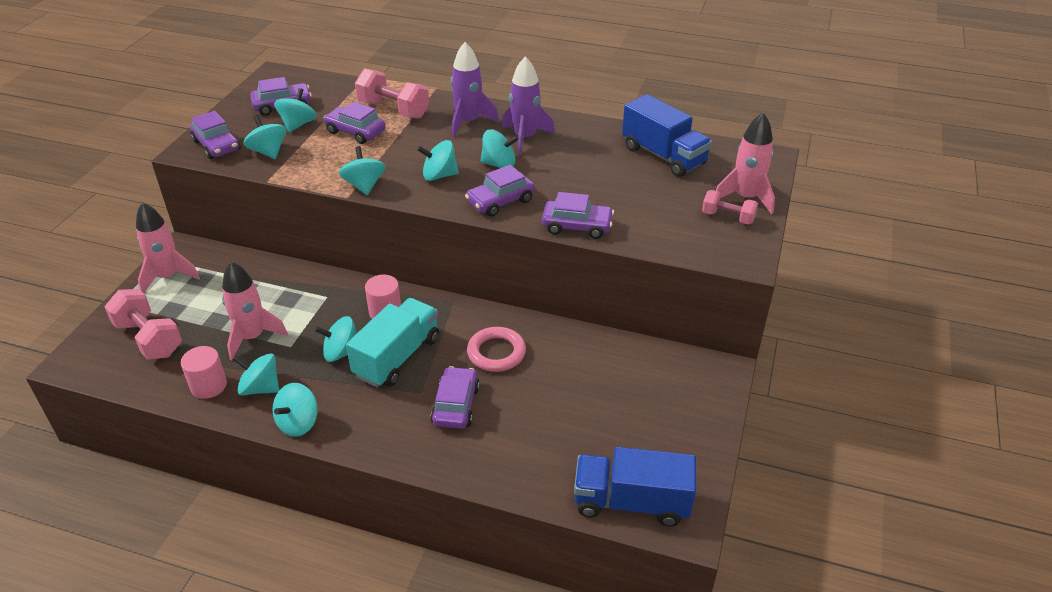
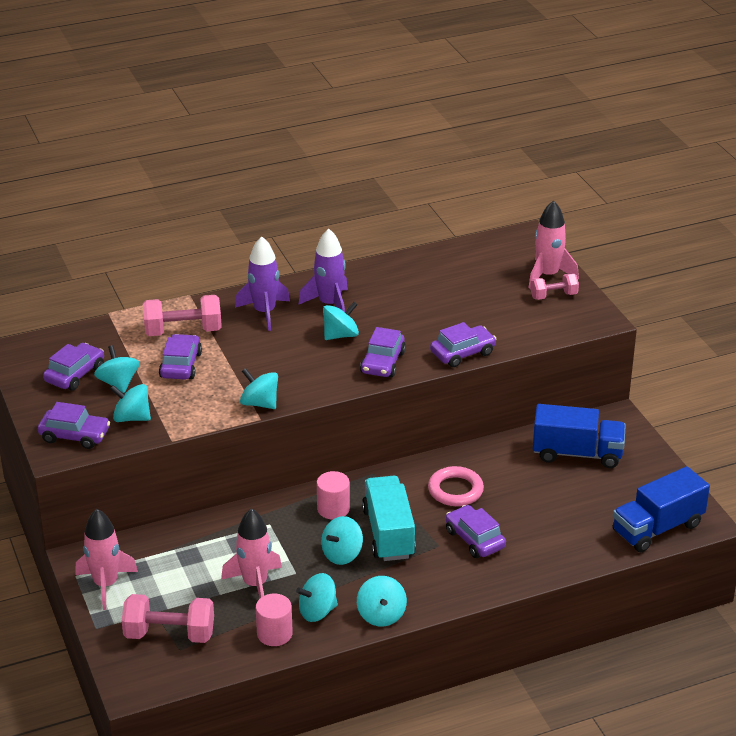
camera: 40 degrees left, 5 degrees down
purple car [324,102,386,144] -> purple car turned 105 degrees clockwise [159,334,202,380]
turquoise spinning top [417,140,459,181] -> none
blue truck [622,94,712,177] -> blue truck moved to [533,404,626,468]

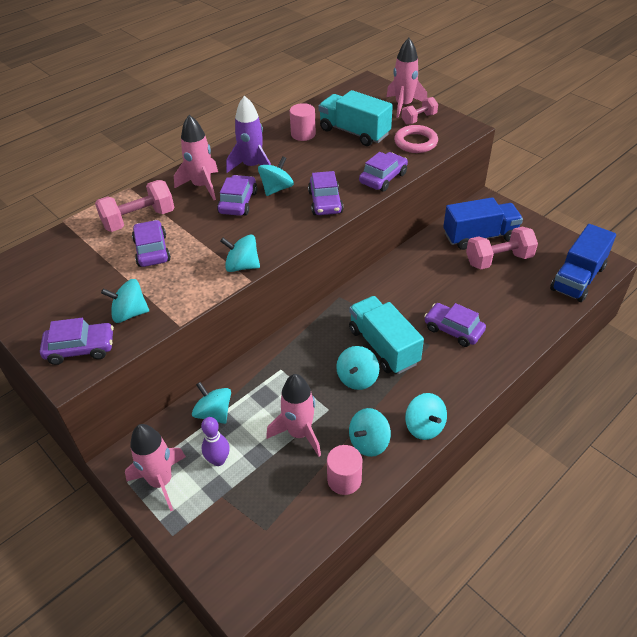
camera: 20 degrees left, 10 degrees up
purple car [43,343,104,391] -> purple car moved to [217,175,257,216]
turquoise spinning top [94,345,140,393] -> turquoise spinning top moved to [192,382,231,424]
pink dumbbell [122,594,214,643] -> pink dumbbell moved to [466,227,538,270]
purple rocket [235,236,290,331] -> pink rocket [174,115,218,200]
pink cylinder [317,471,350,520] -> pink cylinder moved to [290,103,316,141]
pink ring [428,466,484,506] -> pink ring moved to [394,125,438,153]
none -> purple bowling pin [201,417,230,466]
none -> turquoise truck [318,90,393,146]

